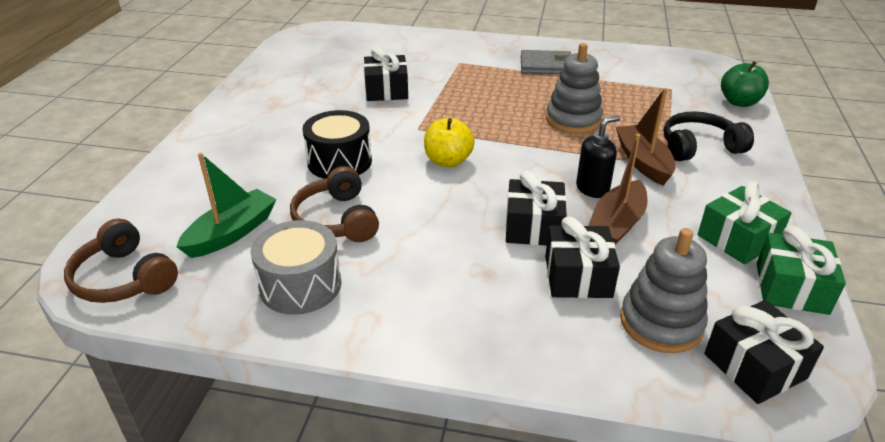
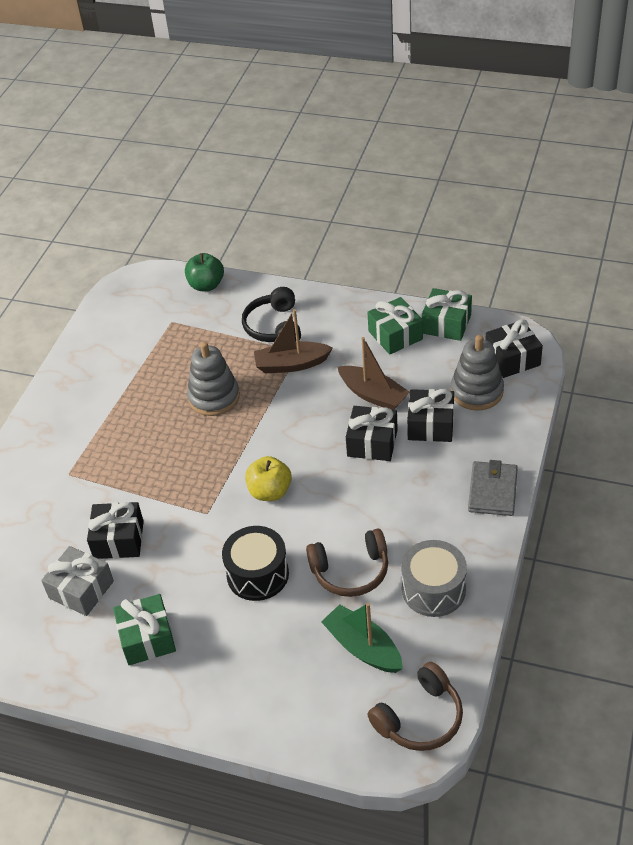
camera: 80 degrees left, 10 degrees up
grey wallet [521,50,571,74] -> grey wallet moved to [468,460,518,516]
black soap dispenser [576,115,620,198] -> none
none -> grey gift [41,546,114,616]
none -> green gift [113,594,176,665]

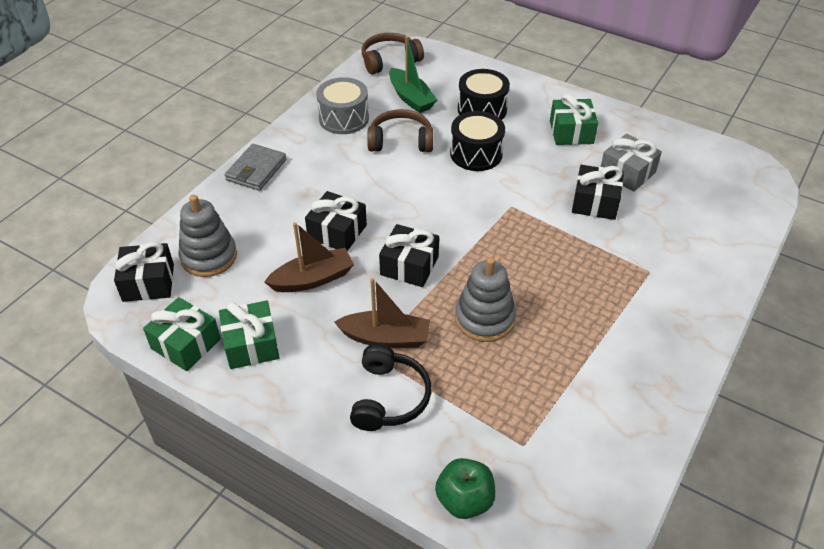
camera: 170 degrees left, 0 degrees up
yellow apple [245,456,292,501] -> none
brown boat [337,337,410,410] -> brown boat turned 105 degrees clockwise [264,222,354,292]
black gift [407,389,454,442] -> black gift moved to [379,224,439,287]
none -> black drum [458,69,510,120]

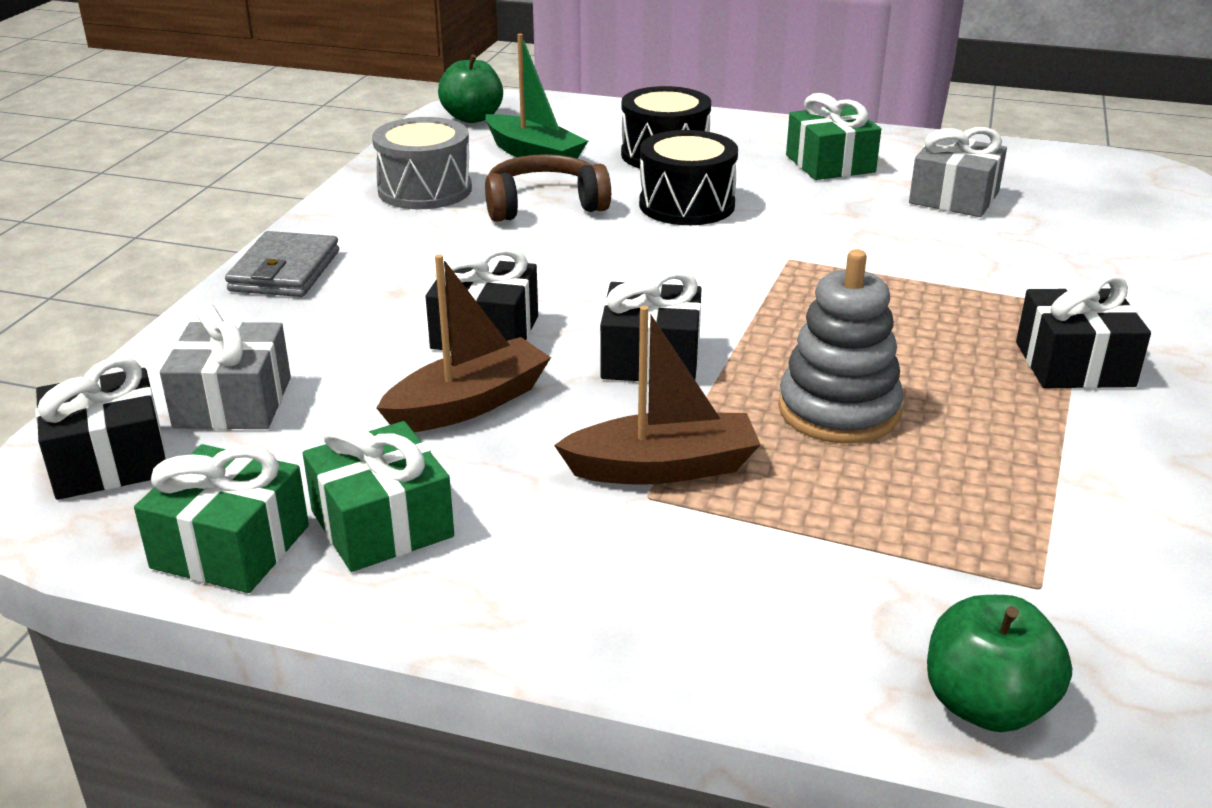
camera: 15 degrees left, 15 degrees down
grey stacking toy [178,195,237,277] -> grey gift [160,304,291,430]
black headphones [350,344,431,431] -> none
brown headphones [362,33,424,74] -> green apple [438,54,503,123]
black gift [572,165,624,220] -> black gift moved to [1016,274,1151,388]

